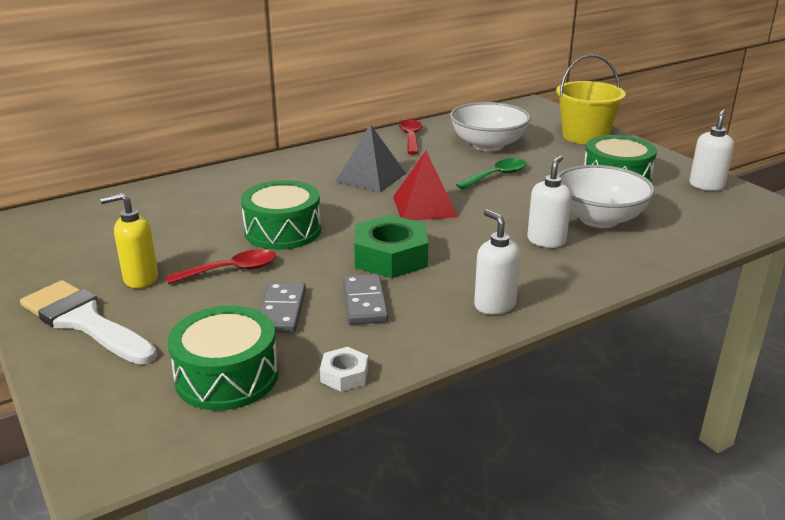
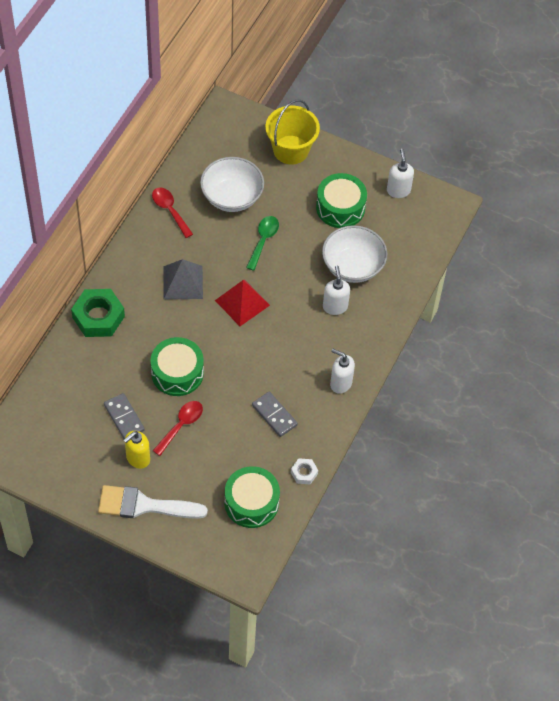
camera: 35 degrees left, 30 degrees up
grey domino [259,282,306,333] -> grey domino moved to [104,393,145,439]
green nut [354,215,428,278] -> green nut moved to [71,289,125,337]

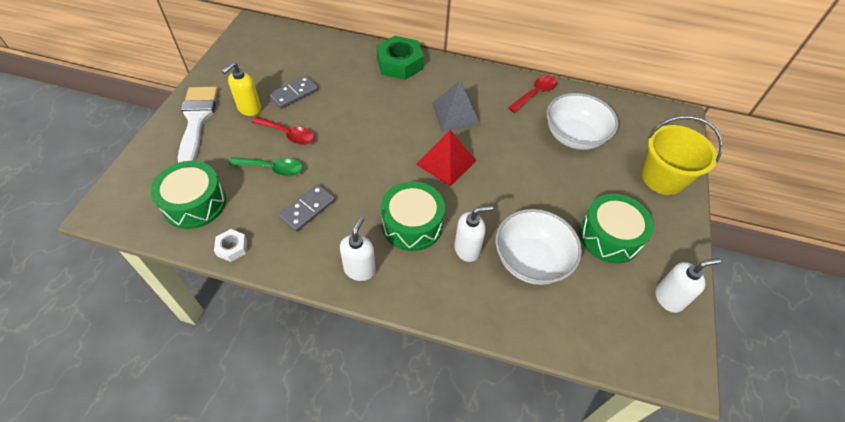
camera: 80 degrees right, 5 degrees down
yellow soap dispenser [124,431,150,469] -> yellow soap dispenser turned 90 degrees counterclockwise [222,62,261,116]
green drum [151,337,204,396] -> green drum moved to [381,181,445,251]
green spoon [246,216,279,271] -> green spoon moved to [229,157,303,176]

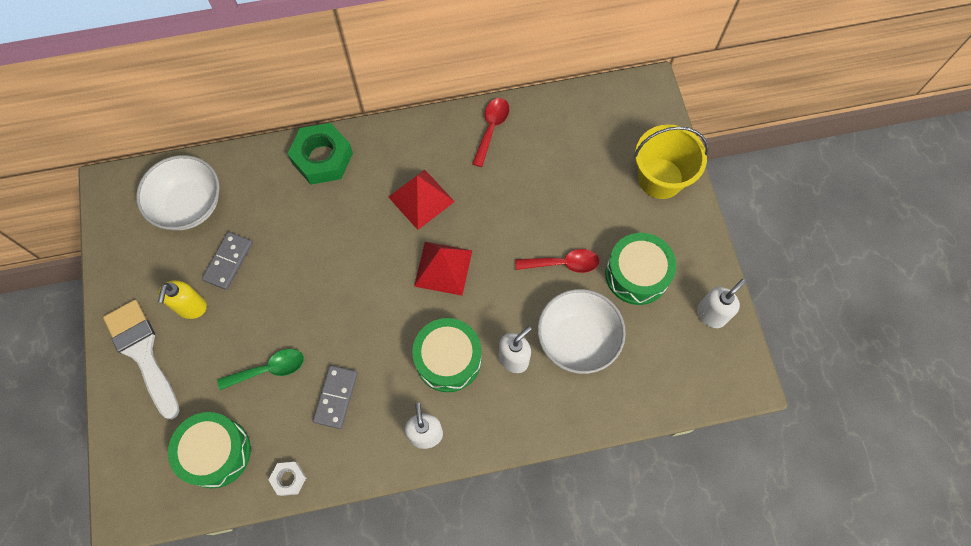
camera: 25 degrees left, 15 degrees up
red spoon [251,116,315,145] -> red spoon moved to [515,249,600,273]
grey pyramid [432,80,481,131] -> red pyramid [389,170,455,230]
white bowl [547,93,618,150] -> white bowl moved to [136,155,220,230]

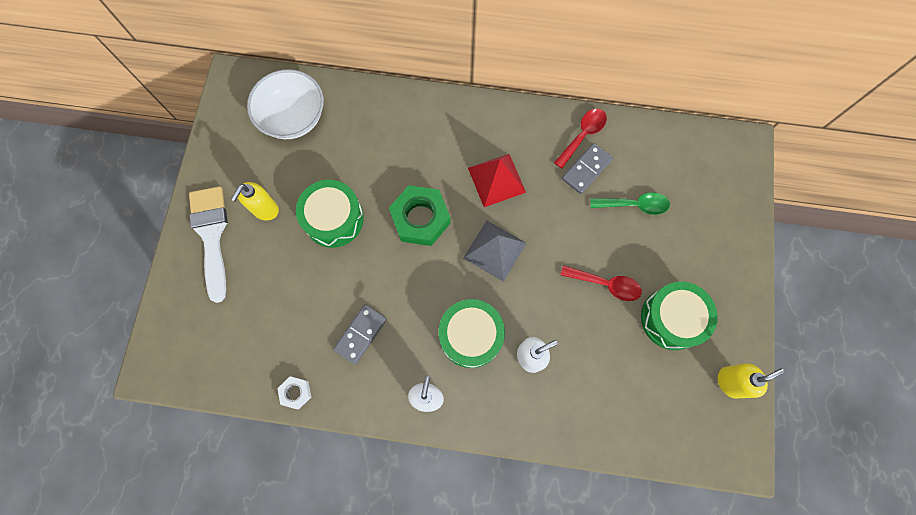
camera: 20 degrees right, 5 degrees up
green drum [168,412,251,488] -> green drum moved to [296,180,364,248]
grey domino [202,232,253,290] -> grey domino moved to [562,143,613,194]
green spoon [217,349,304,390] -> green spoon moved to [590,192,670,215]
green nut [288,123,353,185] -> green nut moved to [389,185,451,246]
red pyramid [414,242,472,296] -> grey pyramid [463,221,527,282]
white bowl [538,289,626,374] -> none
yellow bucket [634,124,709,199] -> none
white soap dispenser [697,279,746,328] -> yellow soap dispenser [718,363,784,398]

